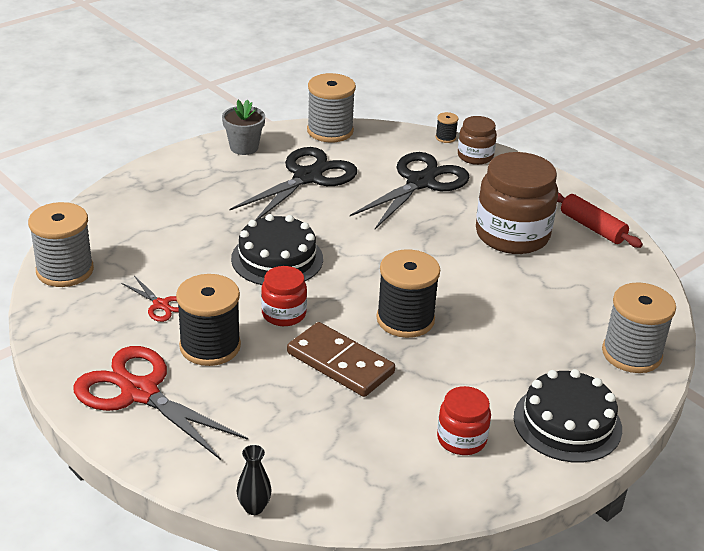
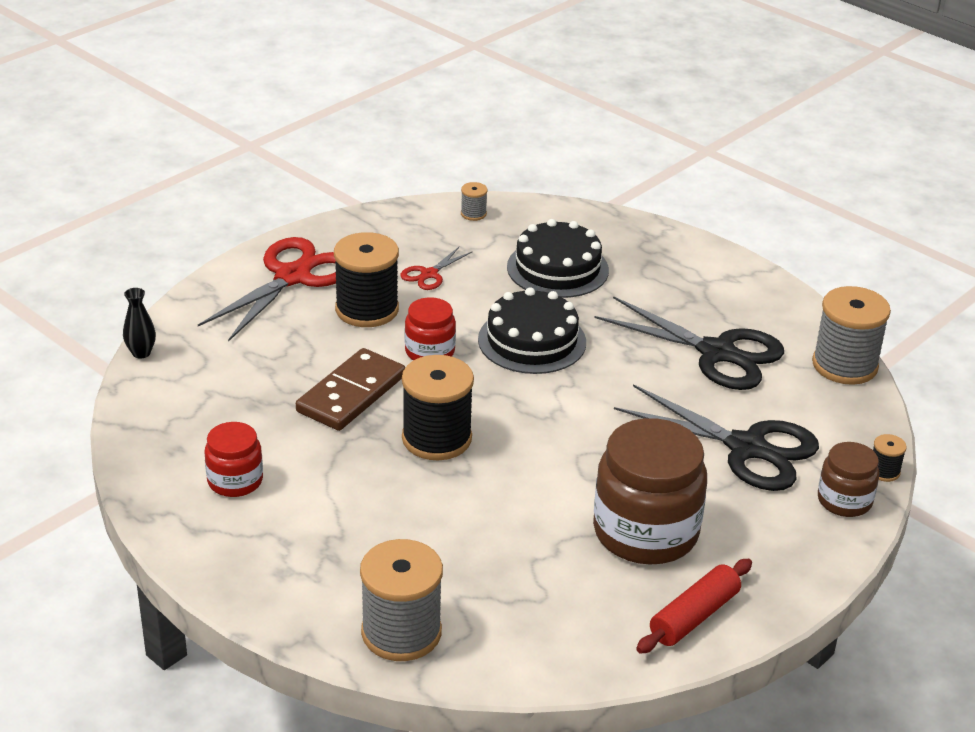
camera: 85 degrees right, 0 degrees up
grey spool [28,202,94,287] -> grey spool [461,182,488,221], size x0.45
grey flower pot [222,99,265,155] -> none
black cake [514,369,622,463] -> black cake moved to [507,219,609,298]

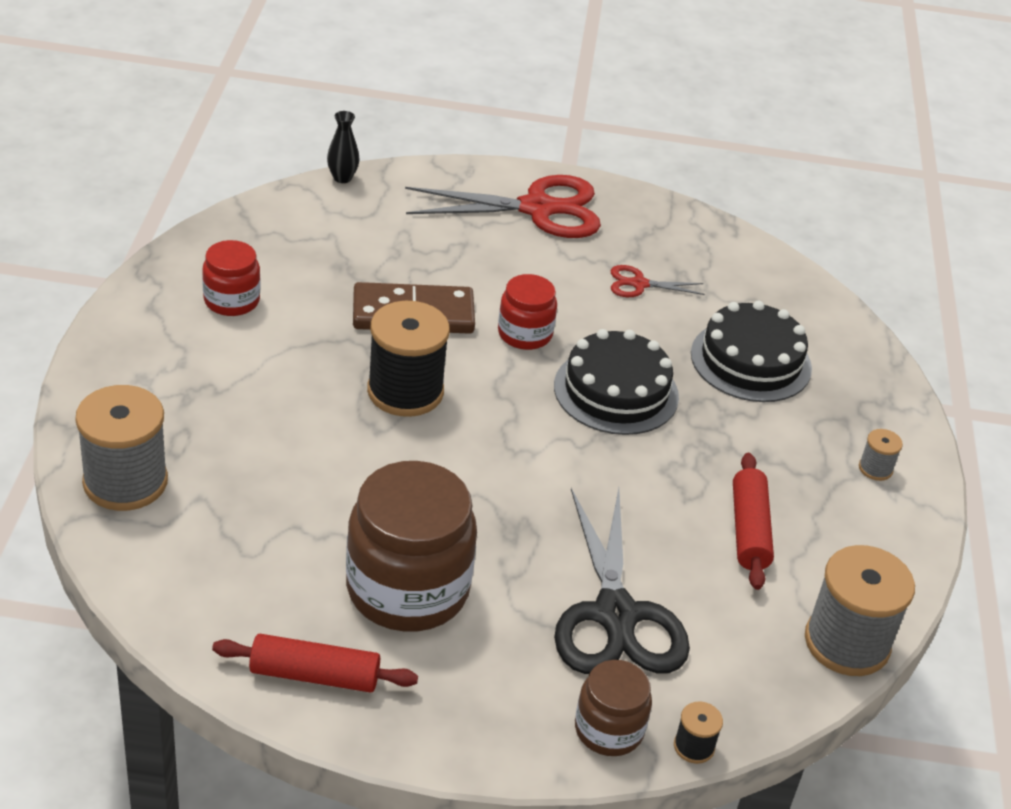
camera: 50 degrees right, 5 degrees up
black spool [334,232,399,327] -> none
grey spool [461,182,488,221] -> grey spool moved to [859,429,903,481]
black scissors [595,296,784,390] -> red rolling pin [733,453,774,590]

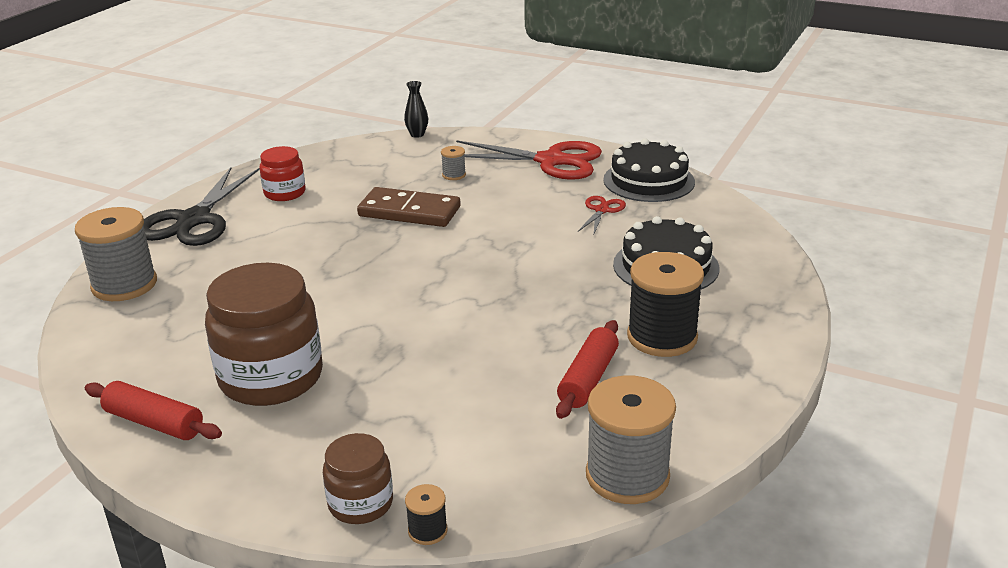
camera: 25 degrees right, 10 degrees down
black spool [367,301,450,417] -> black spool moved to [627,252,704,357]
red jar [498,274,557,350] -> none
black cake [554,329,679,435] -> black cake moved to [603,138,695,202]
black scissors [554,488,690,674] -> black scissors moved to [143,168,260,246]
red scissors [611,265,705,297] -> red scissors turned 90 degrees clockwise [578,196,626,234]
grey spool [859,429,903,481] -> grey spool moved to [441,146,466,180]

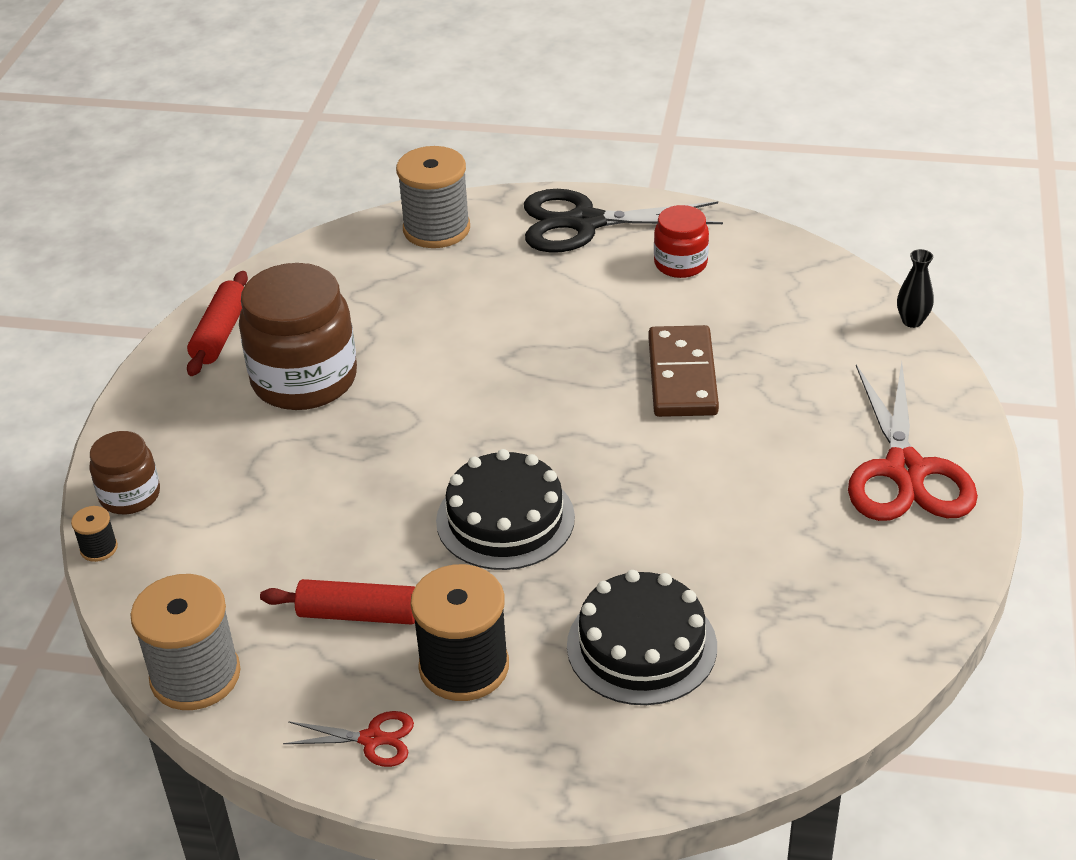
camera: 75 degrees right, 10 degrees up
grey spool [441,146,466,180] -> none
red scissors [578,196,626,234] -> red scissors moved to [283,711,414,767]
black cake [603,138,695,202] -> black cake moved to [436,449,575,570]

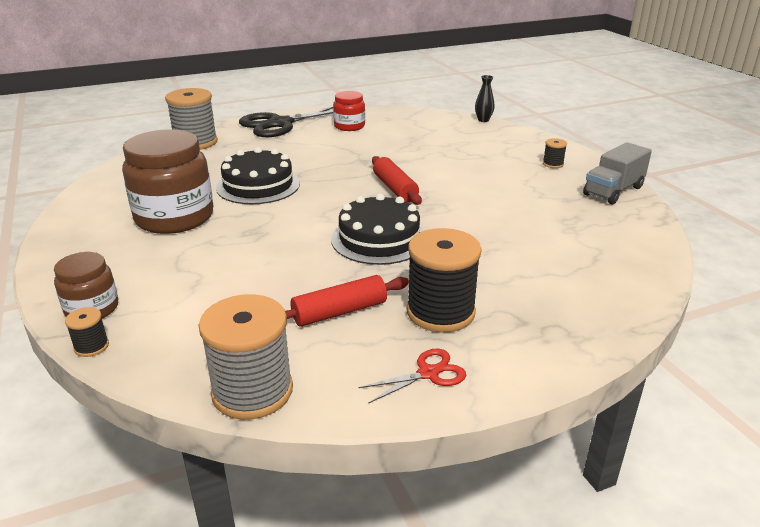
camera: 35 degrees left, 10 degrees down
red rolling pin [187,271,248,376] -> red rolling pin moved to [372,156,422,205]
black cake [567,570,717,705] -> black cake moved to [216,147,300,204]
brown domino [648,325,719,417] -> none
red scissors [848,362,978,521] -> black spool [543,138,567,168]
none -> grey truck [583,142,652,204]

